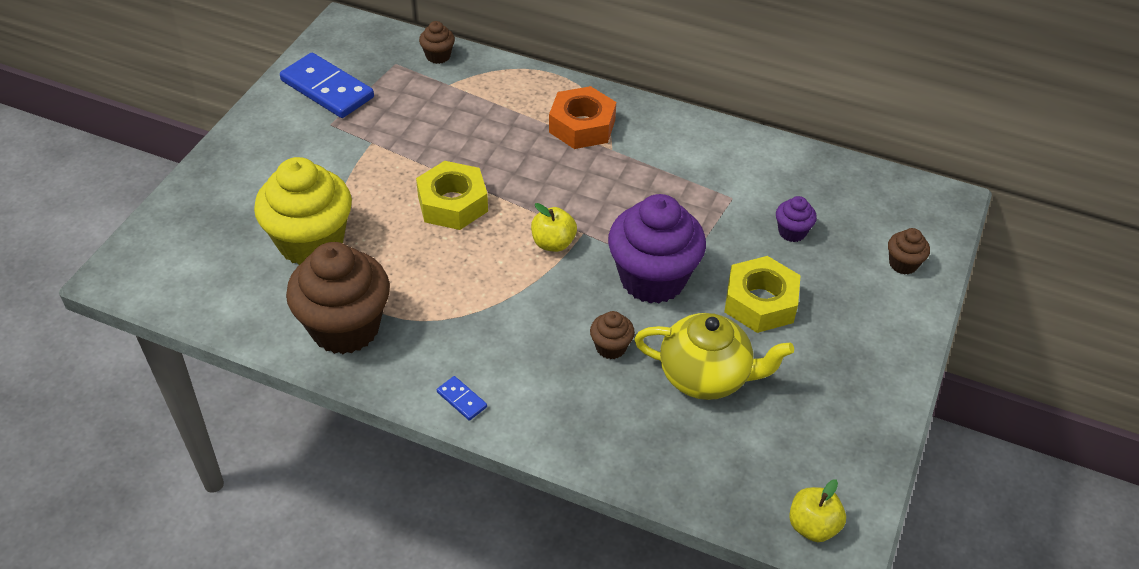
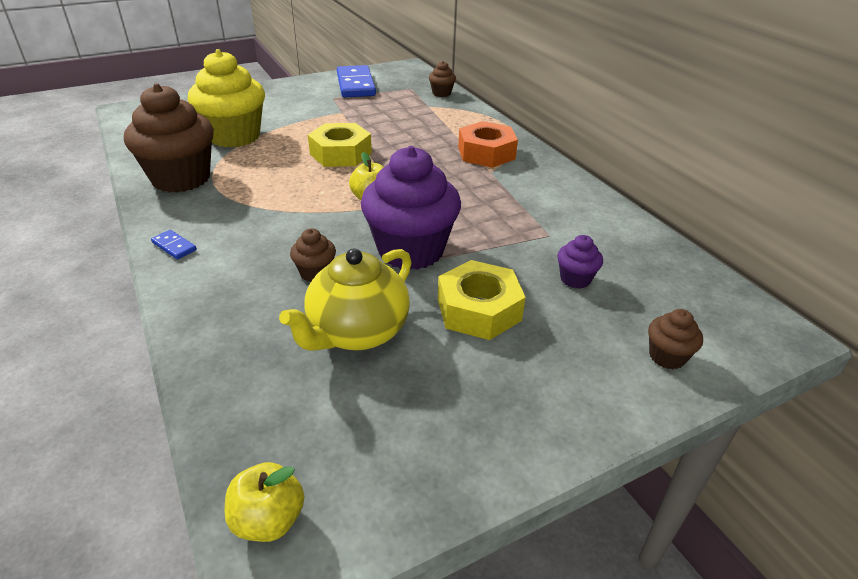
camera: 40 degrees right, 10 degrees down
blue domino [437,376,487,421] -> blue domino turned 45 degrees counterclockwise [151,230,197,260]
yellow teapot [634,313,794,400] -> yellow teapot turned 75 degrees clockwise [279,248,412,351]

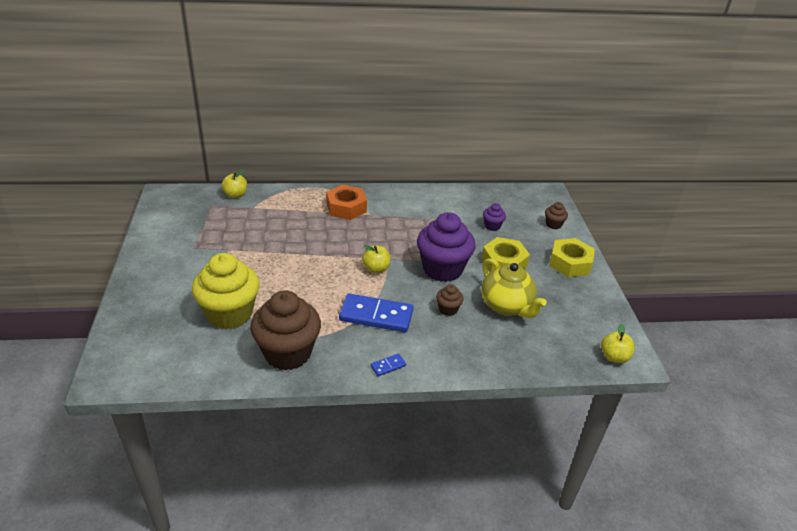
camera: 70 degrees left, 0 degrees up
yellow nut [308,123,372,167] -> yellow nut moved to [549,238,595,277]
blue domino [337,65,376,98] -> blue domino moved to [339,293,413,332]
brown cupcake [429,61,456,97] -> yellow apple [221,170,247,198]

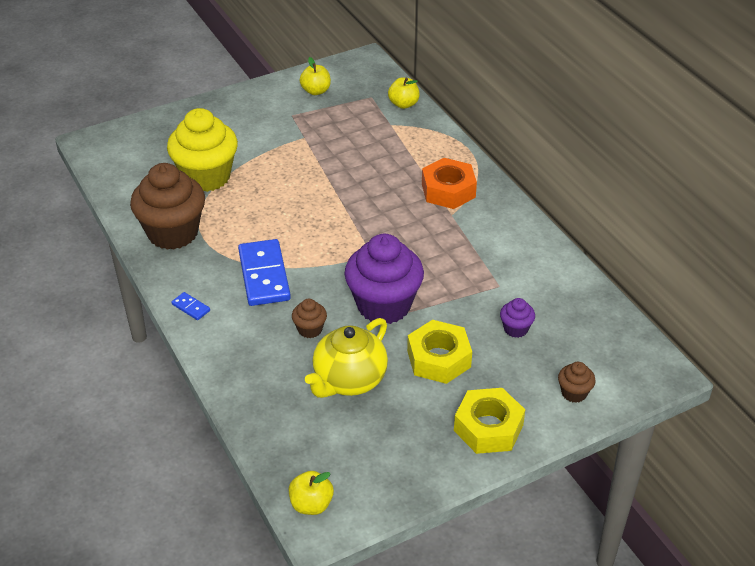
camera: 70 degrees right, 5 degrees up
yellow apple [362,245,390,273] -> yellow apple moved to [300,57,331,95]

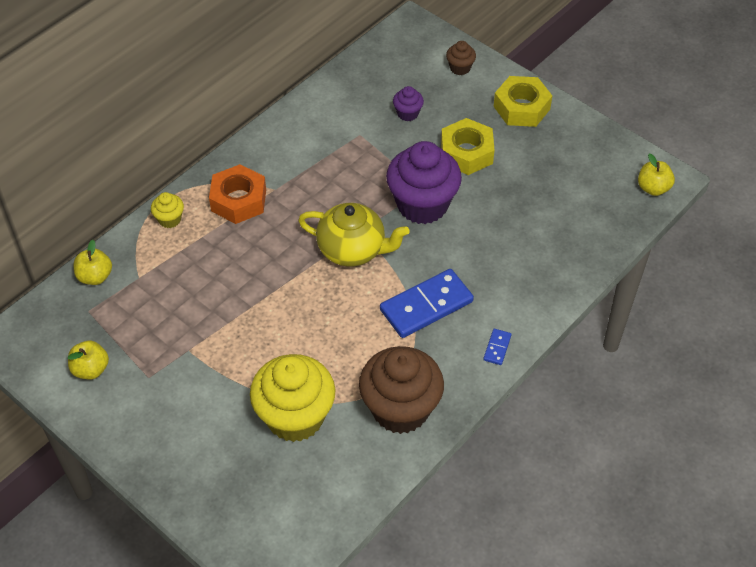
camera: 110 degrees left, 10 degrees up
brown cupcake [292,299,327,338] -> none
yellow teapot [305,318,388,398] -> yellow teapot moved to [298,203,410,267]
none -> yellow cupcake [151,192,184,228]

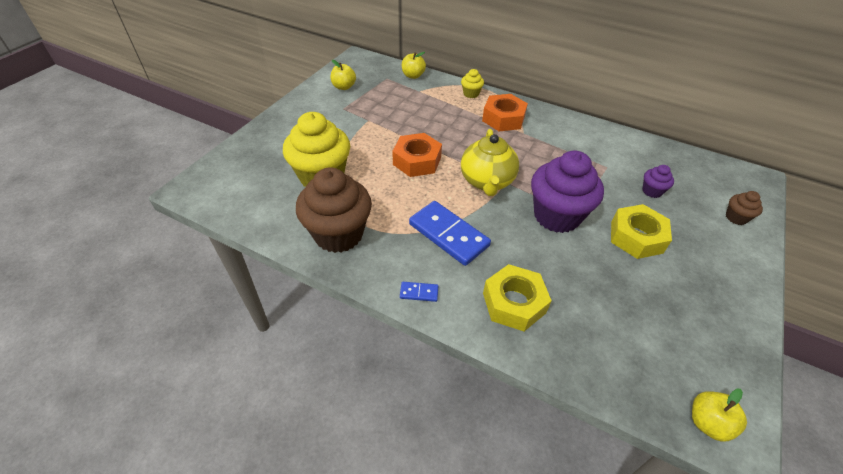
camera: 75 degrees right, 5 degrees down
yellow nut [493,76,552,127] -> yellow nut moved to [483,264,552,331]
none -> orange nut [392,133,442,177]

